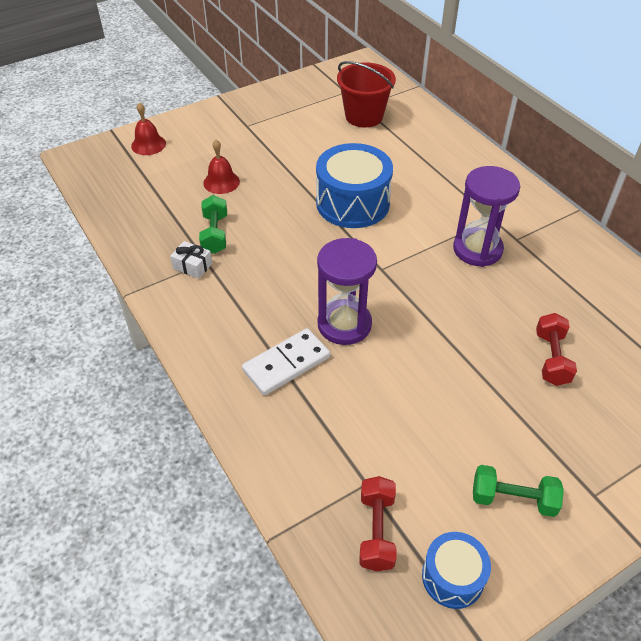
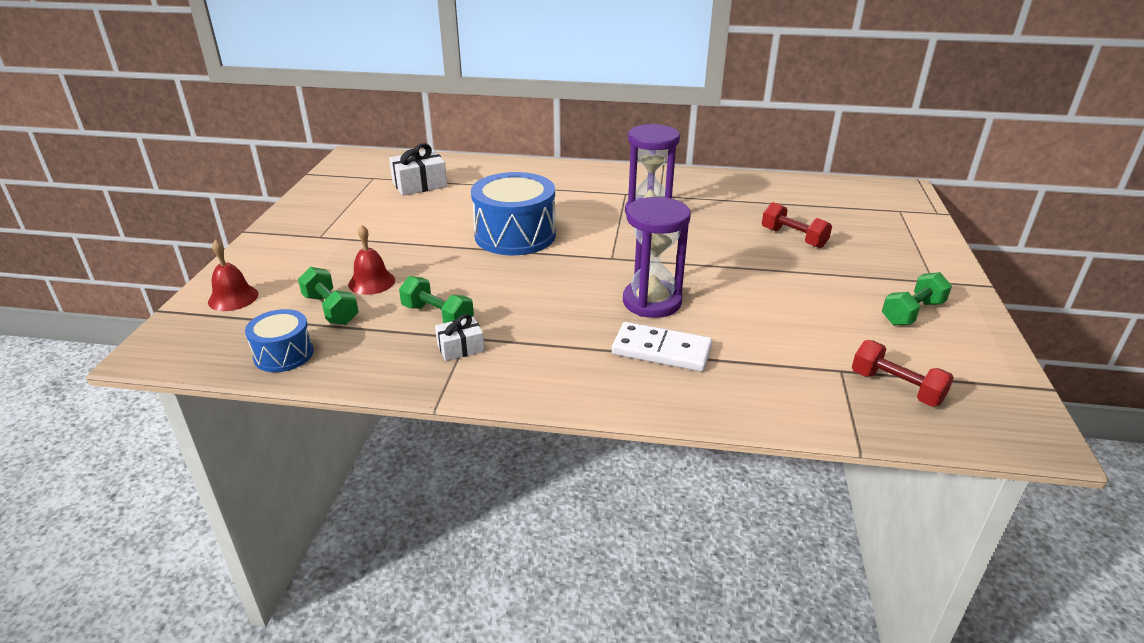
camera: 50 degrees left, 15 degrees down
white domino [242,328,330,396] -> white domino turned 75 degrees counterclockwise [612,322,713,372]
red bucket [337,61,396,128] -> white gift [389,143,447,196]
blue drum [422,532,491,609] -> blue drum moved to [245,309,314,372]
none -> green dumbbell [298,267,359,325]

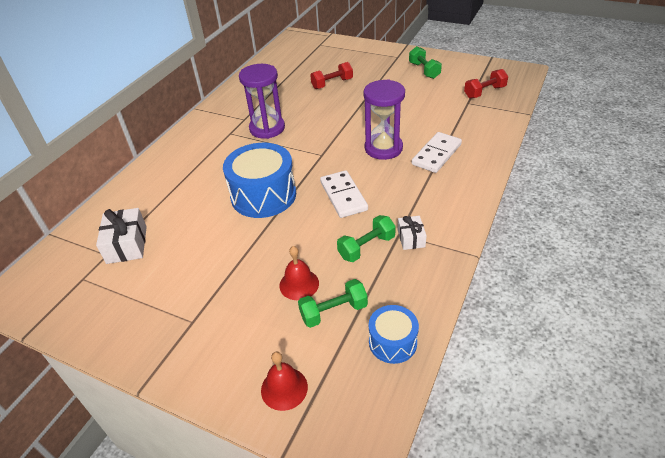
camera: 70 degrees left, 10 degrees up
none -> white domino [320,170,368,218]

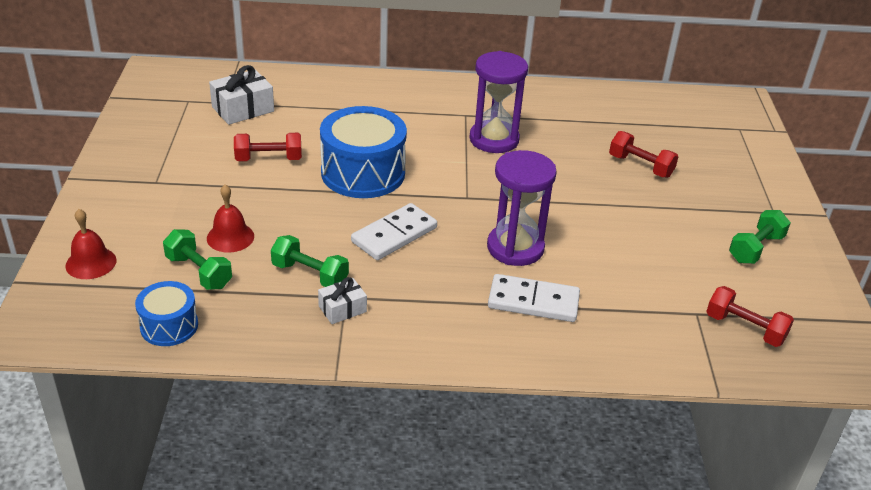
camera: 60 degrees right, 5 degrees down
none -> red dumbbell [234,133,302,161]

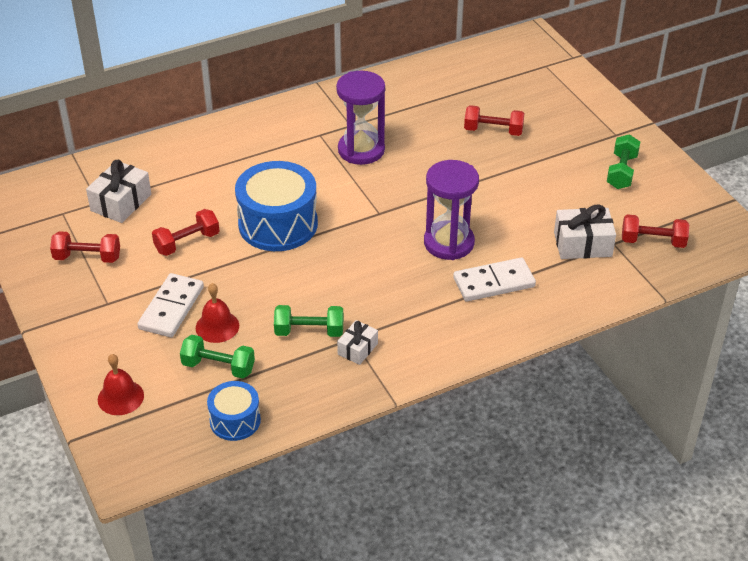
camera: 25 degrees left, 5 degrees up
white domino [351,203,437,260] -> white domino moved to [137,273,204,337]
none -> red dumbbell [50,231,120,263]
none -> white gift [554,204,616,259]

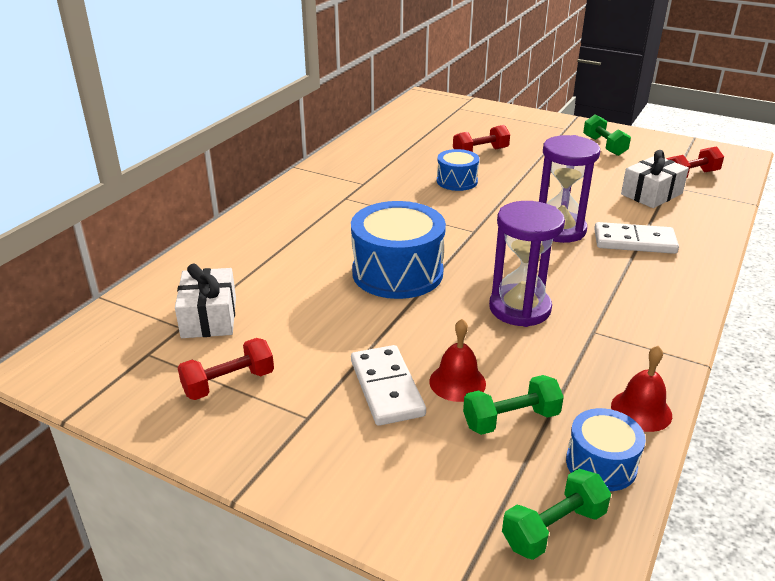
camera: 35 degrees left, 10 degrees down
red bell [98,354,144,415] -> red bell moved to [611,346,672,432]
red dumbbell [152,209,219,256] -> none
green dumbbell [274,305,343,337] -> green dumbbell moved to [502,469,611,560]
purple hourglass [336,71,385,165] -> purple hourglass moved to [489,201,565,327]
white gift [337,320,378,365] -> none
white domino [453,258,536,302] -> white domino turned 60 degrees clockwise [594,222,679,254]
none -> blue drum [437,149,479,191]

